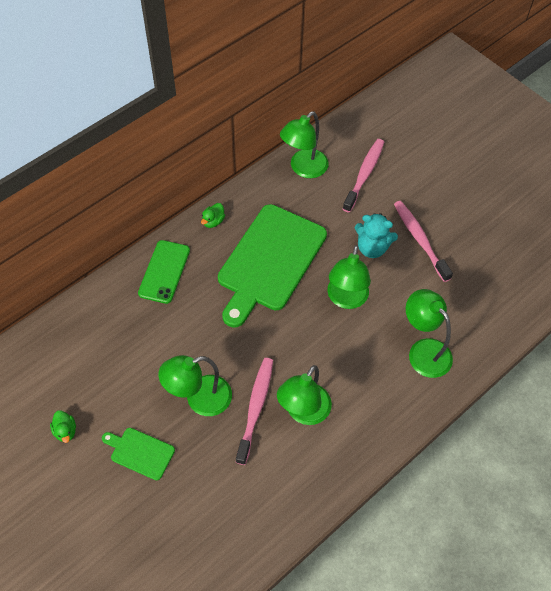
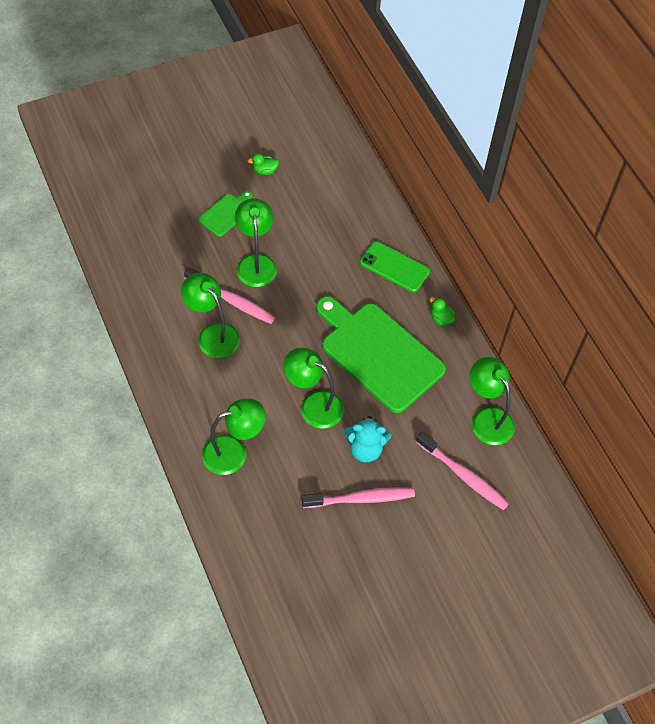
camera: 105 degrees right, 0 degrees up
turquoise teddy bear [355,213,398,258] -> turquoise teddy bear turned 120 degrees counterclockwise [344,416,391,462]

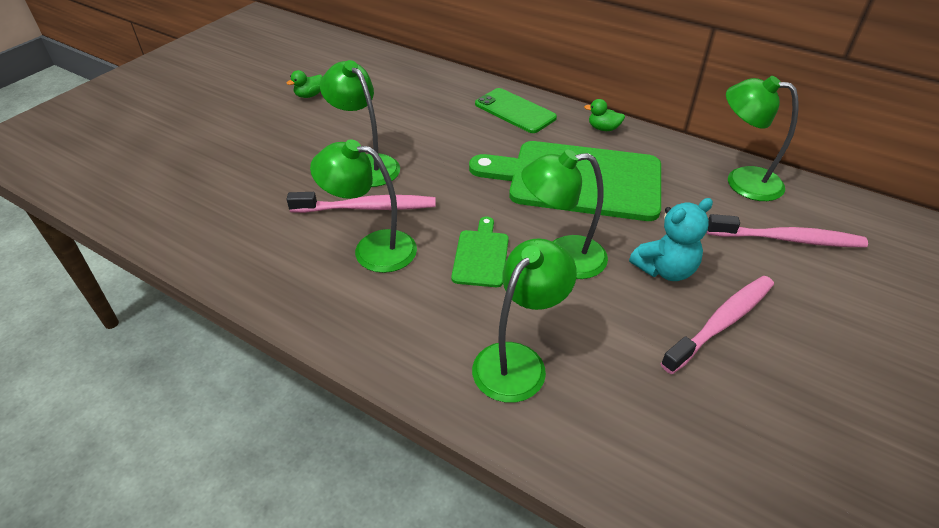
camera: 30 degrees left, 15 degrees down
green cutting board [199,191,252,237] -> green cutting board moved to [451,217,509,287]
green phone [360,241,430,292] -> green phone turned 45 degrees clockwise [475,88,557,133]

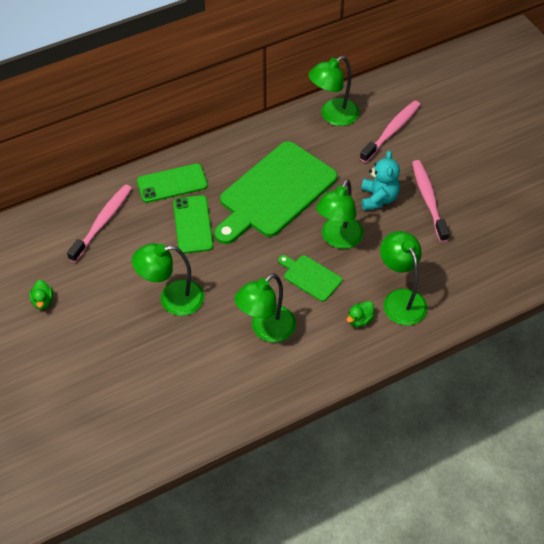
camera: 60 degrees left, 10 degrees up
pink toothbrush [287,192,436,213] -> pink toothbrush moved to [67,184,132,262]
green duck [584,99,625,131] -> green duck moved to [347,301,374,327]
none -> green phone [173,195,213,254]

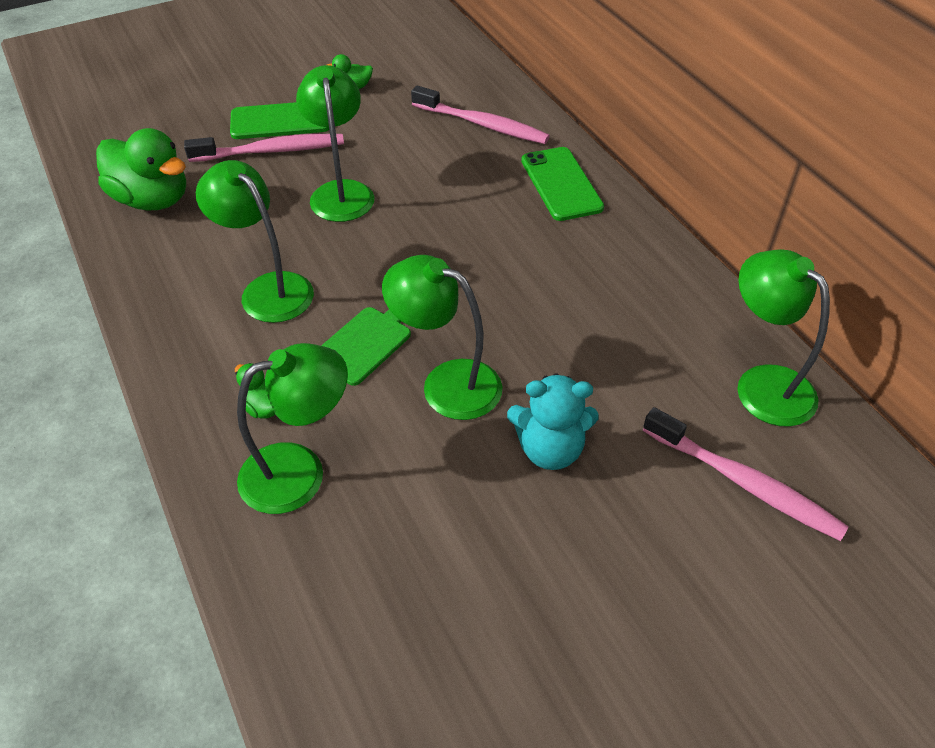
camera: 90 degrees right, 5 degrees down
green phone [173,195,213,254] -> green phone moved to [230,102,329,139]
green cutting board [214,141,338,244] -> none
pink toothbrush [412,160,450,242] -> pink toothbrush moved to [184,134,344,162]
none -> green duck [96,128,186,210]

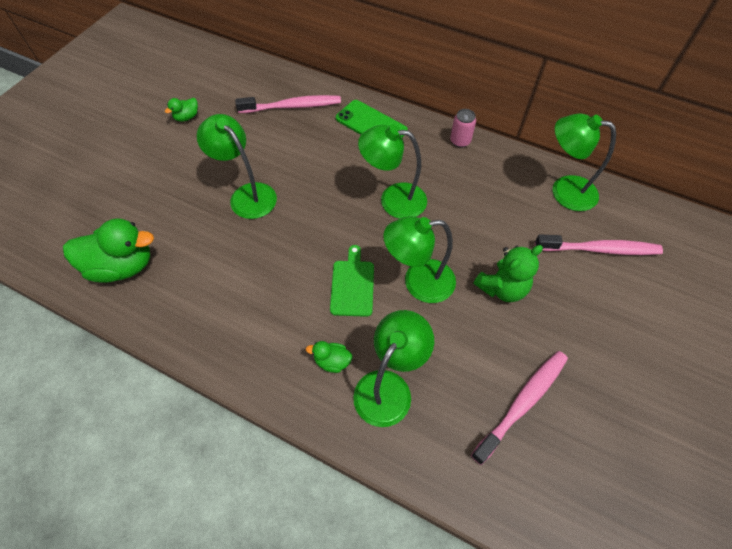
camera: 35 degrees left, 10 degrees up
pink toothbrush [184,134,344,162] -> pink toothbrush moved to [471,351,568,465]
green lamp [196,160,314,323] -> green lamp moved to [358,125,427,219]
green phone [230,102,329,139] -> none
turquoise teddy bear [507,373,599,470] -> green teddy bear [473,245,543,302]
none -> pink can [450,109,476,148]

